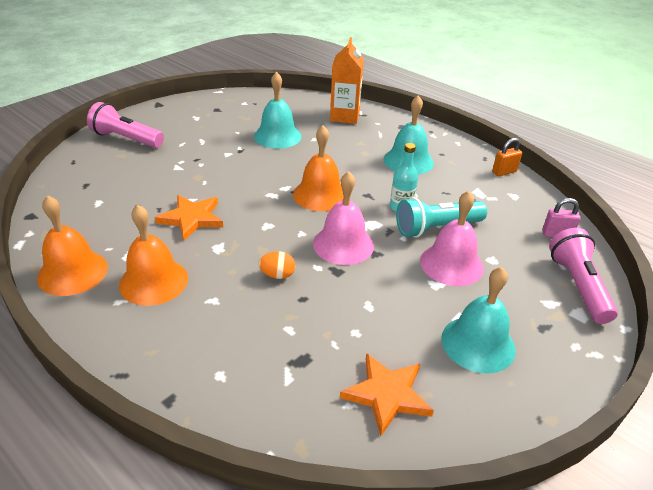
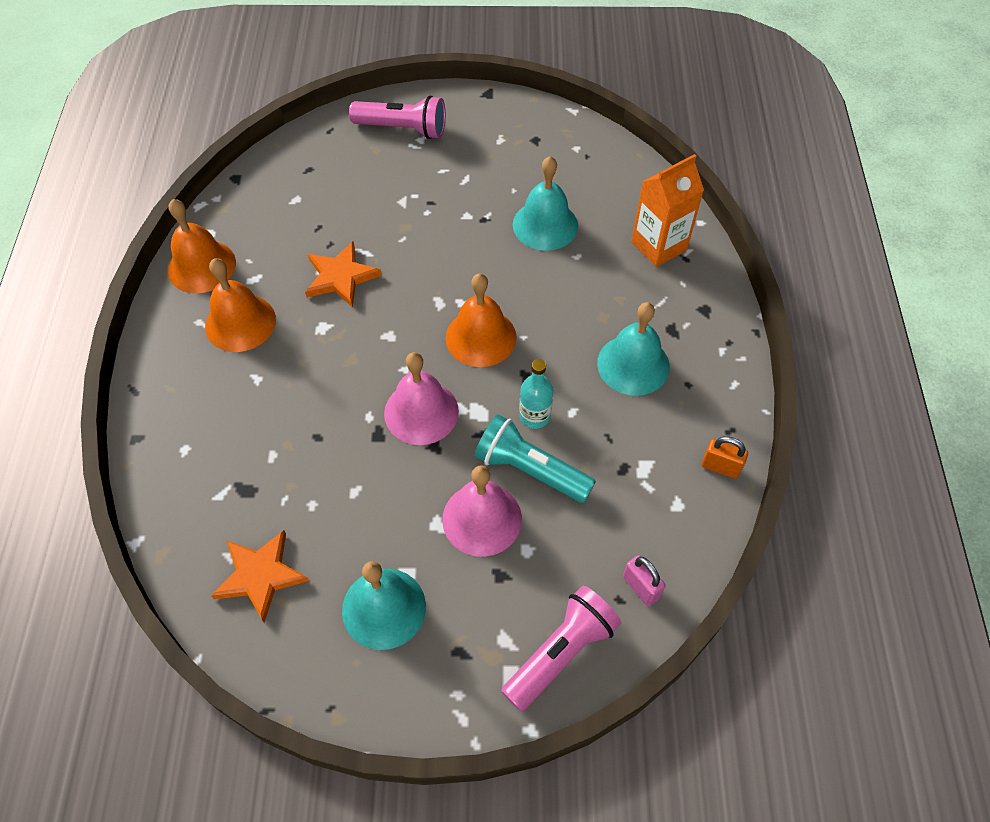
camera: 50 degrees right, 20 degrees up
pink flashlight [87,102,164,148] -> pink flashlight turned 120 degrees clockwise [349,95,446,139]
orange egg [258,251,295,279] -> none

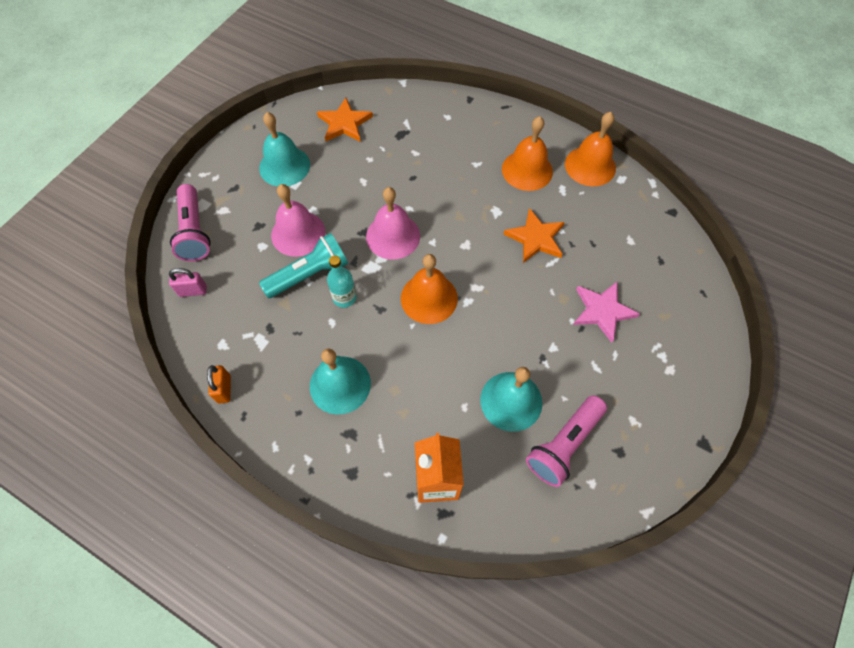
camera: 120 degrees right, 5 degrees up
pink flashlight [349,95,446,139] -> pink flashlight moved to [526,395,607,487]
orange padlock [702,436,748,479] -> orange padlock turned 60 degrees counterclockwise [207,365,231,404]
none -> pink star [573,282,640,343]

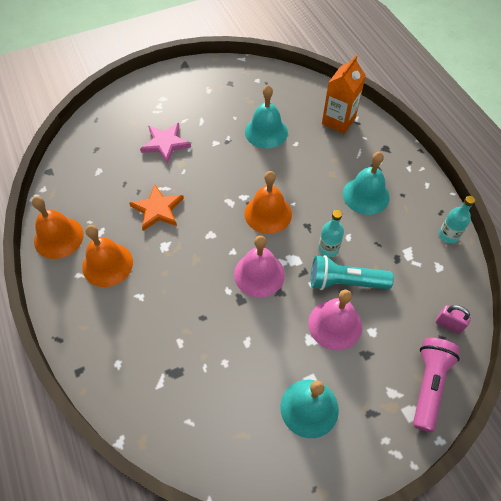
camera: 145 degrees left, 5 degrees down
orange padlock [207,365,231,404] -> turquoise bottle [439,196,475,243]
orange star [317,98,373,142] -> none
pink flashlight [526,395,607,487] -> none

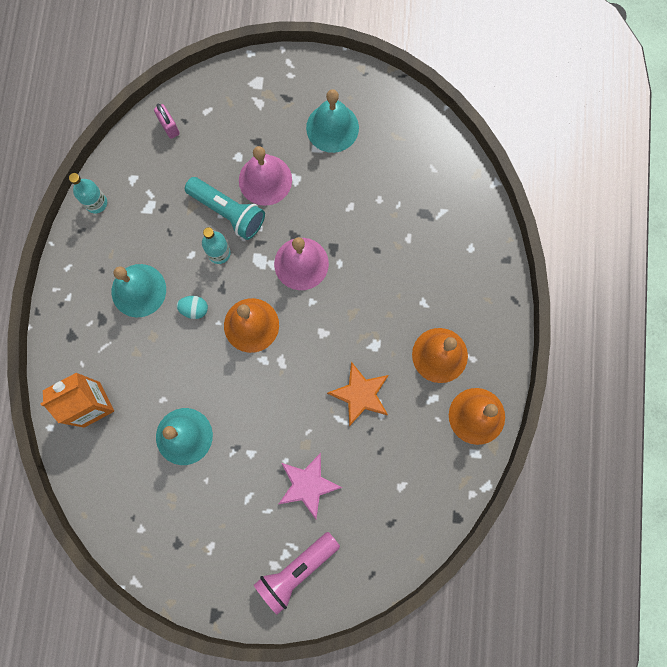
camera: 150 degrees left, 20 degrees up
pink flashlight [413,338,460,432] -> pink flashlight moved to [254,532,340,615]
none -> turquoise egg [176,296,208,319]

